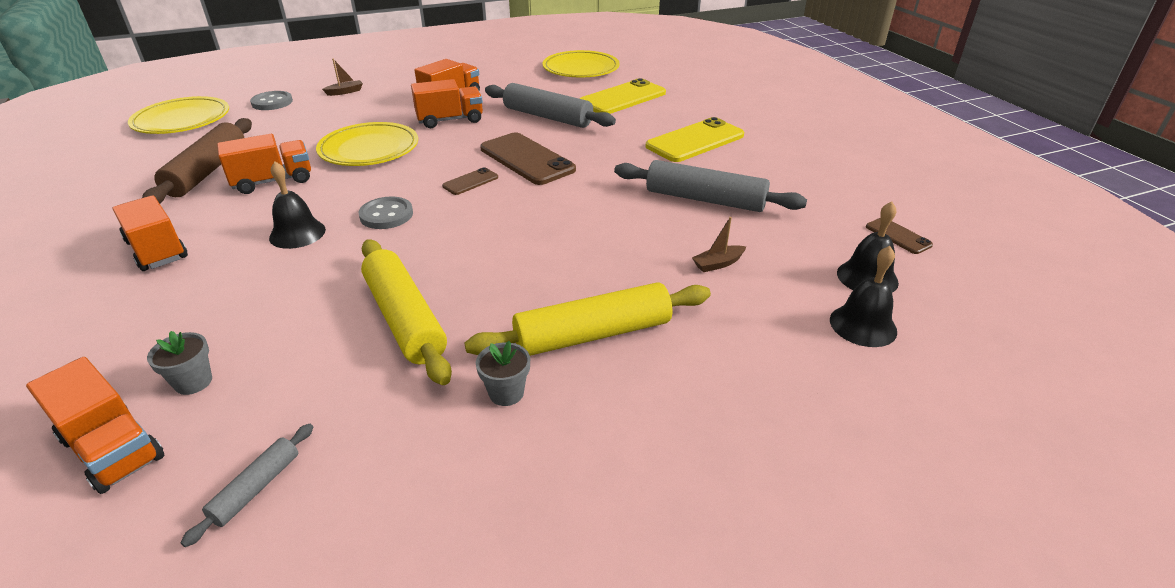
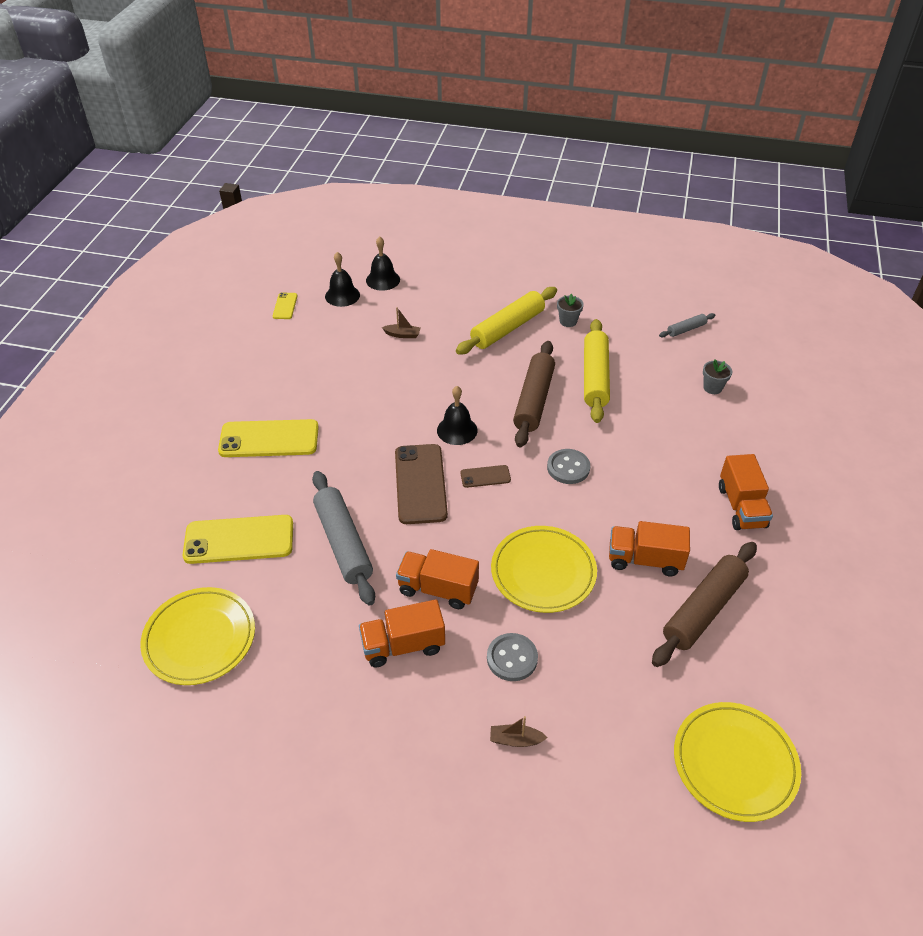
camera: 145 degrees left, 10 degrees up
orange truck [26,357,165,494] -> none
grey button [250,91,293,110] -> grey button moved to [487,633,538,681]
black bell [269,161,326,249] -> black bell moved to [437,386,477,445]
yellow rolling pin [464,282,711,356] -> yellow rolling pin turned 60 degrees counterclockwise [456,287,557,355]
grey rolling pin [614,160,807,212] -> none
brown phone [866,218,933,254] -> yellow phone [273,292,297,319]
none -> brown rolling pin [513,341,555,447]

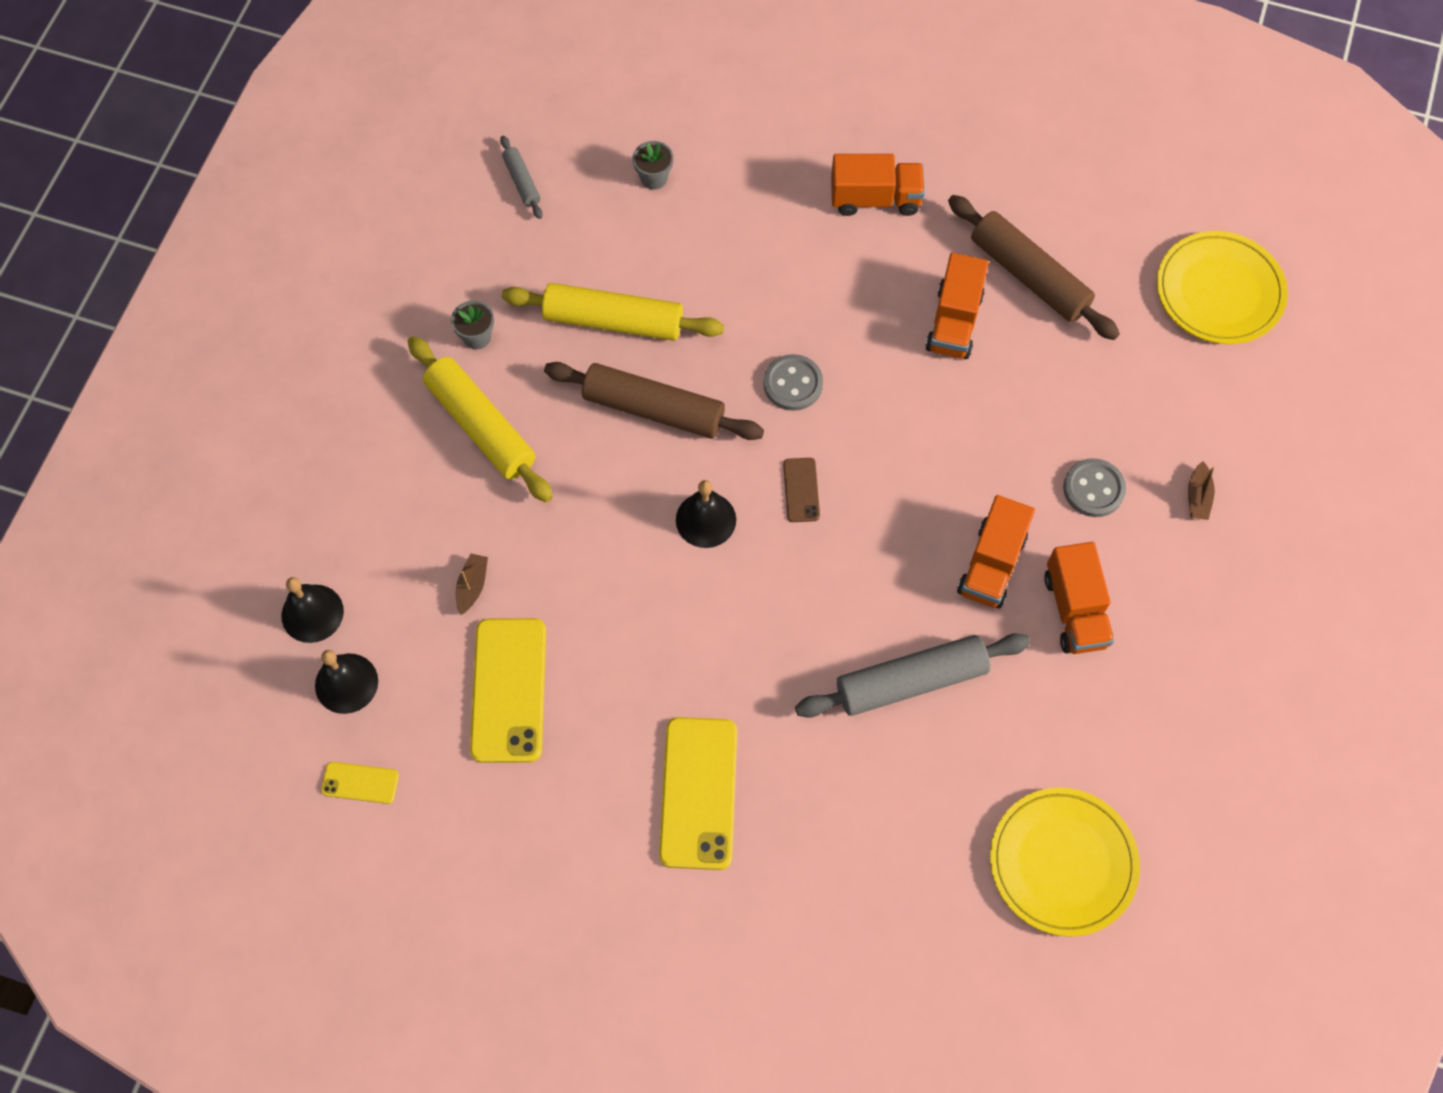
camera: 85 degrees left, 20 degrees up
yellow phone [183,515,293,564] -> yellow phone moved to [470,618,546,763]
brown phone [395,444,448,524] -> none
yellow plate [491,526,597,613] -> none

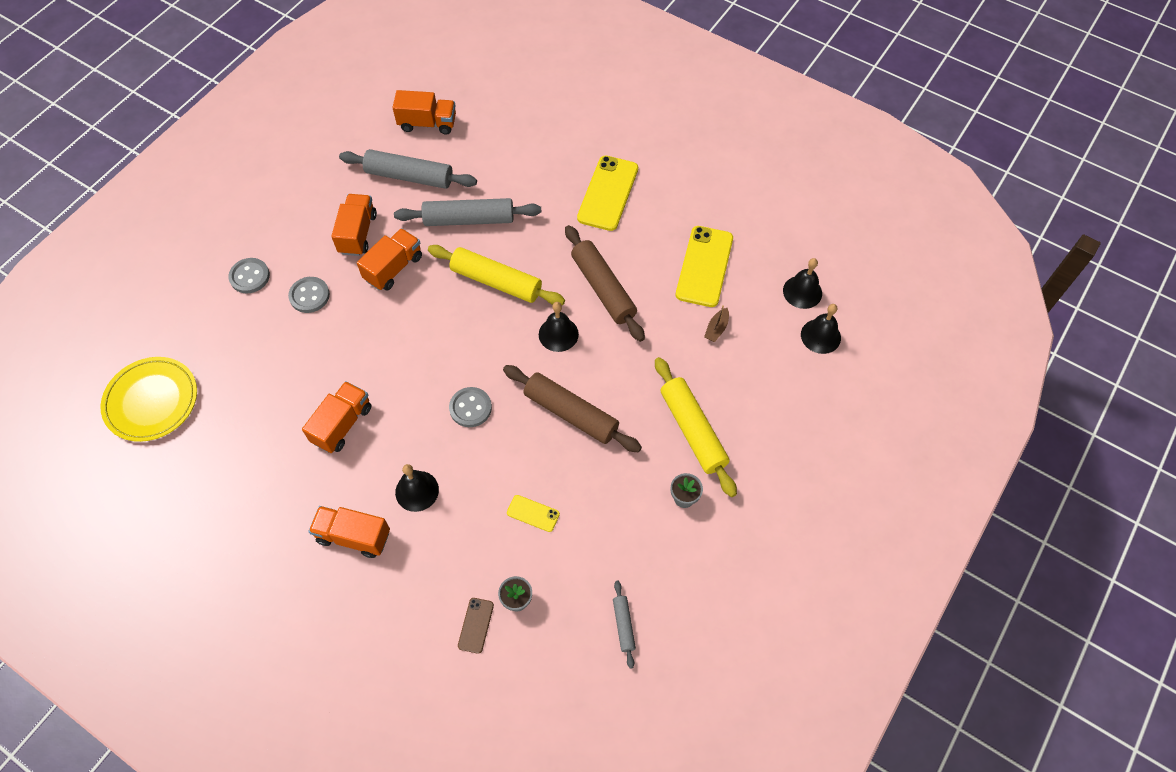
camera: 165 degrees left, 5 degrees down
yellow phone [321,762,399,804] -> yellow phone moved to [507,495,560,532]
yellow rolling pin [502,283,724,341] -> yellow rolling pin moved to [428,245,565,305]
brown phone [783,458,820,522] -> brown phone moved to [458,598,494,654]
brown rolling pin [948,195,1120,340] -> brown rolling pin moved to [565,225,645,342]
yellow plate [990,787,1140,937] -> orange truck [392,90,456,135]
brown boat [1188,461,1215,520] -> grey button [228,258,270,294]
none -> grey rolling pin [339,149,477,189]
none -> black bell [395,464,439,512]

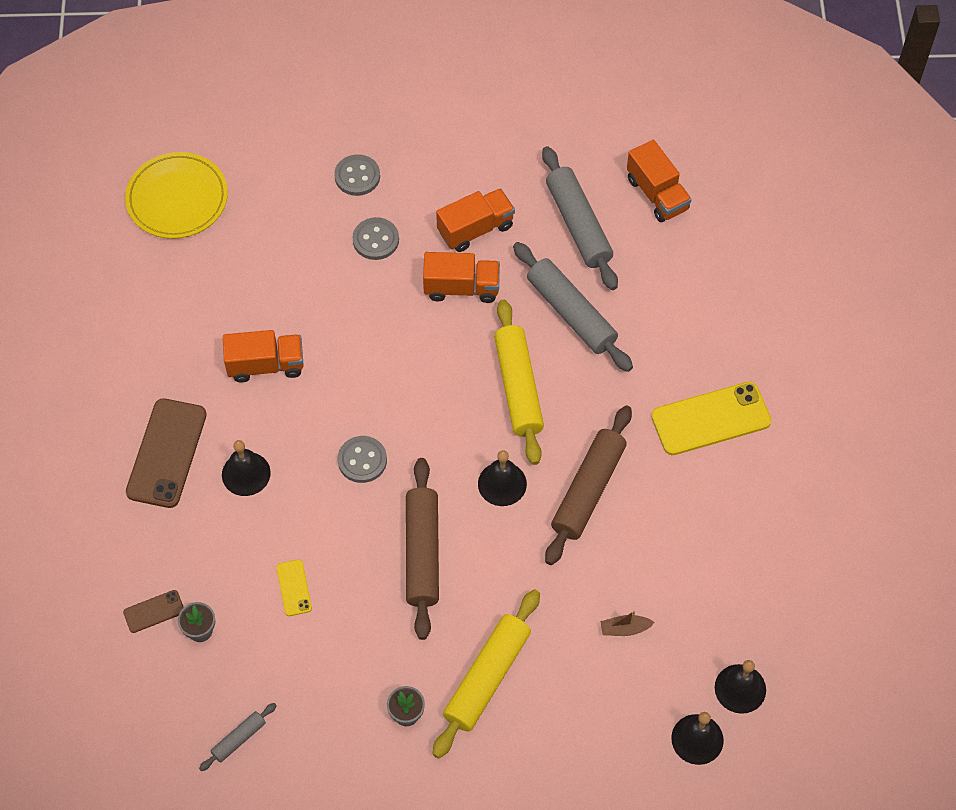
camera: 55 degrees right, 0 degrees up
orange truck [309,506,390,558] -> brown phone [126,398,207,508]
yellow phone [676,226,733,307] -> none

